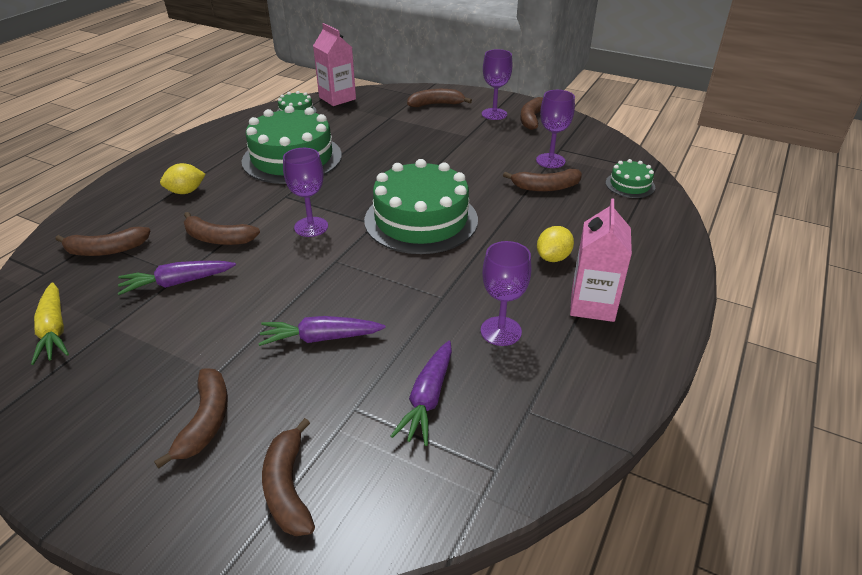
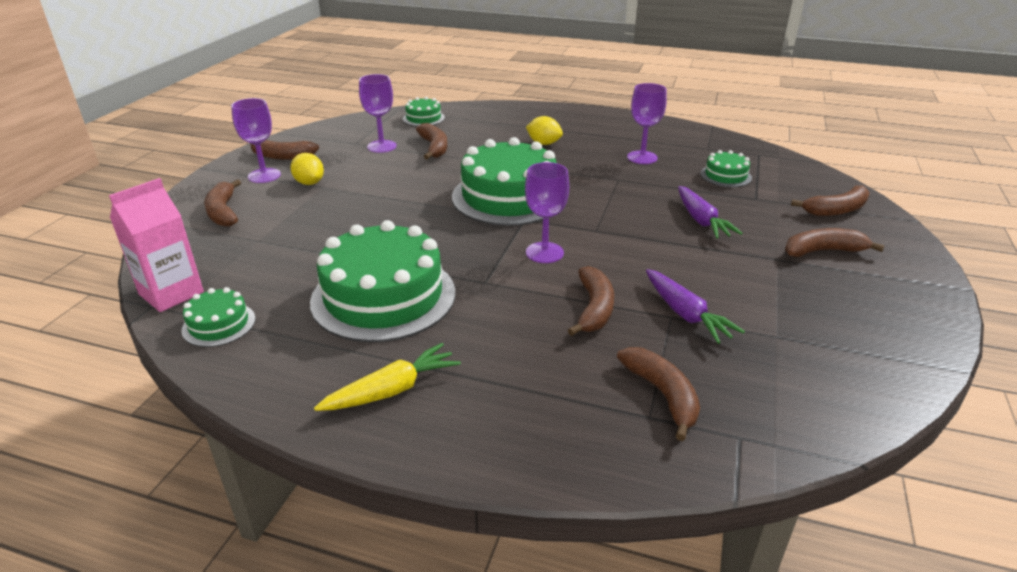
camera: 100 degrees left, 5 degrees down
yellow carrot [31,282,69,365] -> yellow carrot moved to [314,343,461,411]
yellow lemon [160,163,206,194] -> yellow lemon moved to [290,153,324,185]
purple carrot [391,341,452,446] -> green cake [700,150,752,187]
pink carton [570,198,632,322] -> none

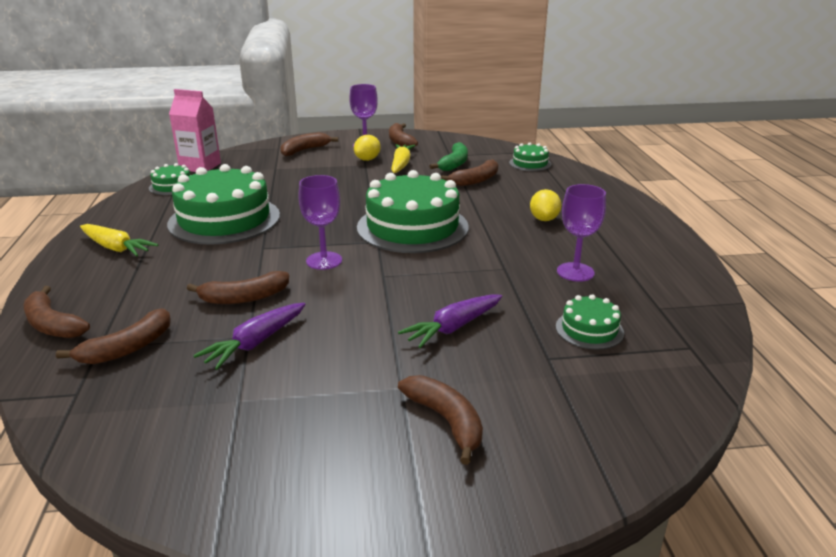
camera: 65 degrees right, 5 degrees down
purple goblet [359,74,397,153] -> green banana [430,142,468,171]
brown banana [791,185,870,216] -> brown banana moved to [23,286,90,338]
none -> yellow carrot [391,144,415,173]

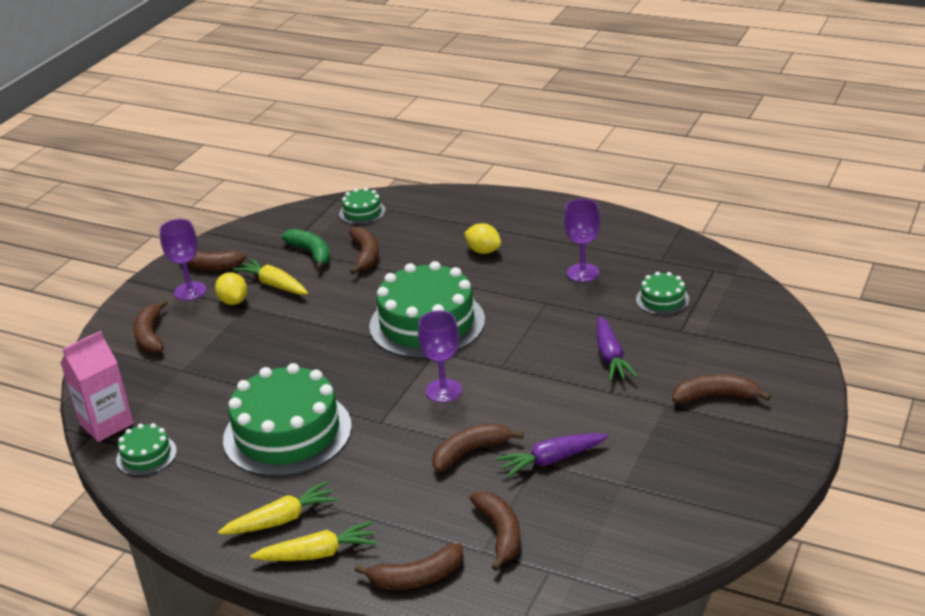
camera: 55 degrees left, 5 degrees up
brown banana [187,271,289,304] -> brown banana turned 135 degrees counterclockwise [432,423,524,472]
purple carrot [193,303,306,370] -> purple carrot turned 90 degrees clockwise [495,433,609,478]
none -> yellow carrot [250,521,378,561]

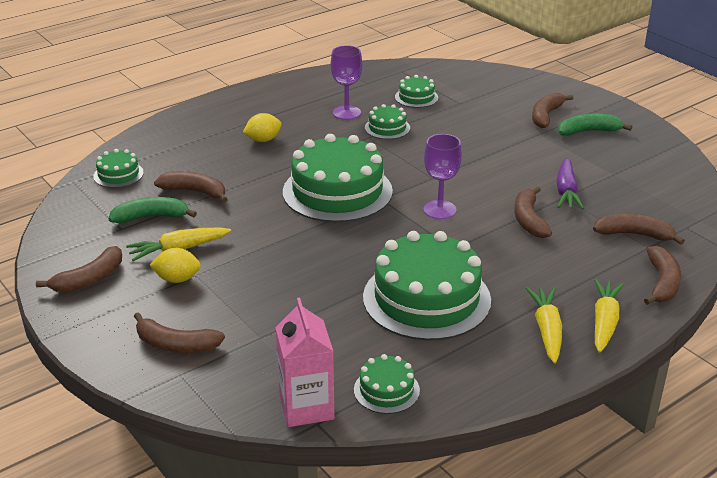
camera: 65 degrees left, 0 degrees up
purple goblet [160,219,206,301] -> none
purple carrot [597,316,638,381] -> none
none -> green cake [365,104,410,139]
none -> green banana [558,114,632,136]

